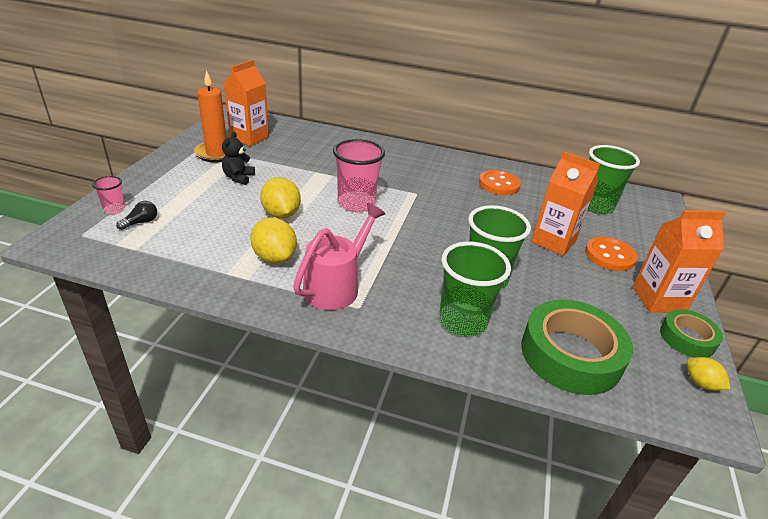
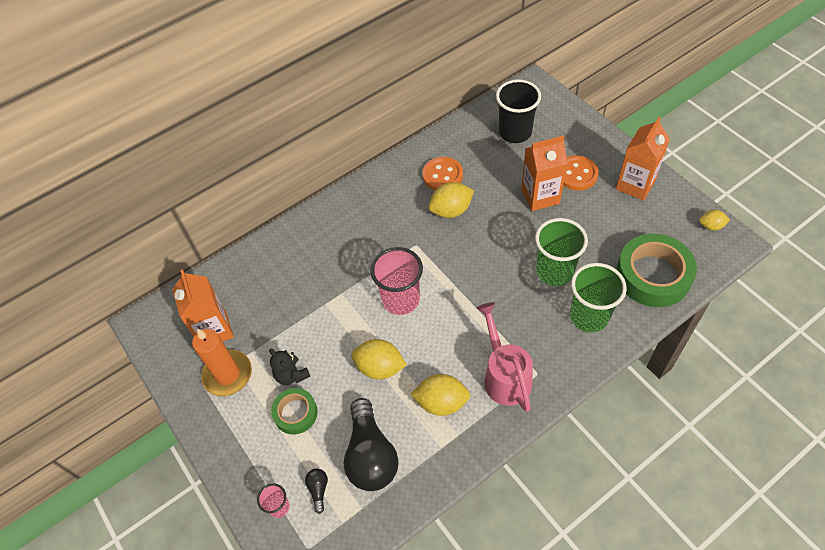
camera: 45 degrees left, 20 degrees up
green cup [588,145,640,214] -> black cup [496,79,541,143]
green tape [660,309,723,358] -> green tape moved to [271,388,318,434]
none -> black light bulb [343,398,398,491]
none -> yellow lemon [429,182,474,218]

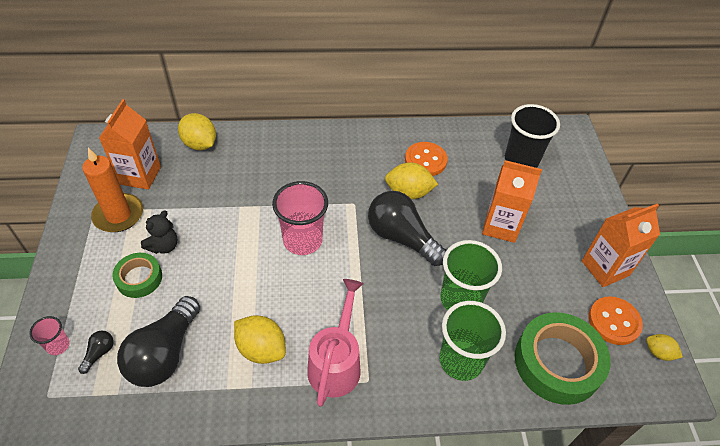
camera: 25 degrees right, 5 degrees down
black teddy bear [269,349,311,385] -> black teddy bear turned 135 degrees counterclockwise [141,210,177,254]
yellow lemon [351,339,407,379] -> yellow lemon moved to [178,113,216,150]
orange button [563,155,599,191] -> orange button moved to [588,296,643,345]
none -> black light bulb [368,191,447,266]

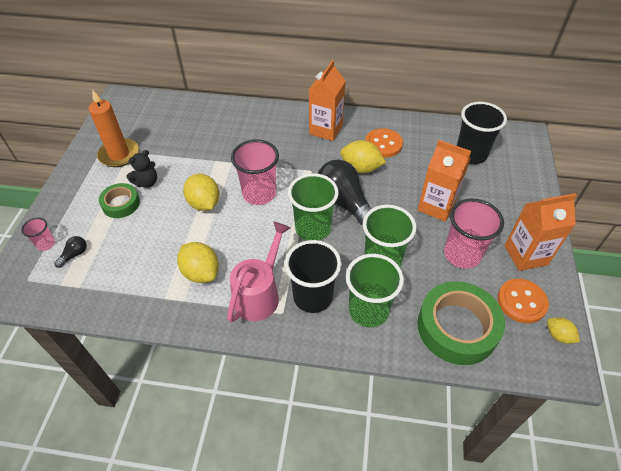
camera: 15 degrees right, 0 degrees up
orange carton [99,99,161,190] -> orange carton moved to [309,60,345,141]
black light bulb [117,296,200,387] -> none
yellow lemon [178,113,216,150] -> yellow lemon moved to [183,174,219,211]
none -> black cup [285,240,342,313]
none -> green cup [288,173,339,241]
none -> pink cup [444,199,504,269]

